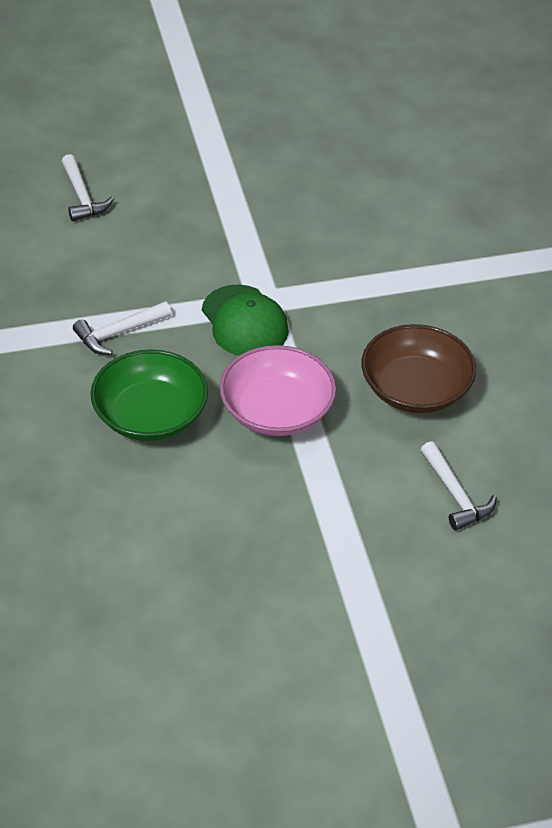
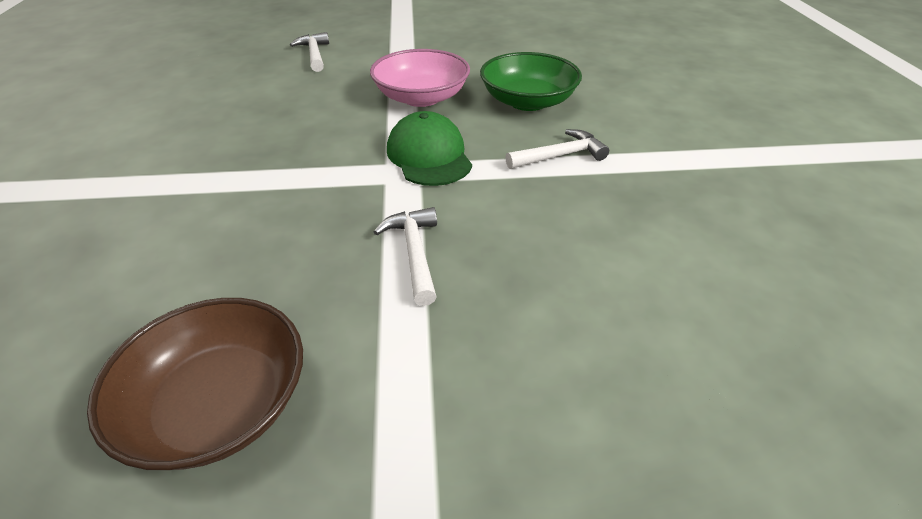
camera: 170 degrees left, 5 degrees down
white hammer [62,154,114,221] -> white hammer moved to [374,207,437,306]
brown bowl [361,324,476,413] -> brown bowl moved to [87,298,303,470]

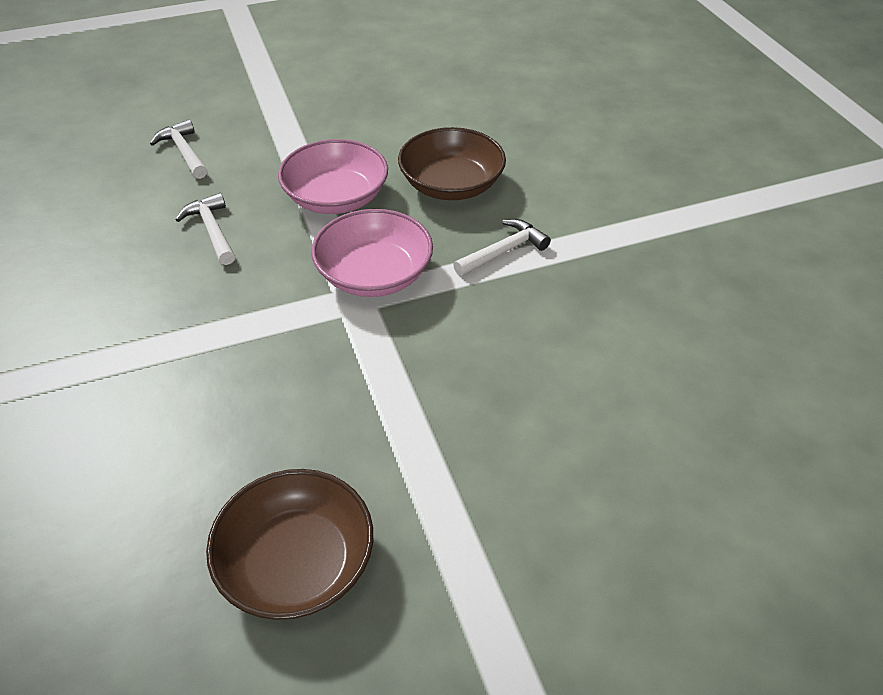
camera: 15 degrees left, 5 degrees up
white hammer [374,207,437,306] -> white hammer moved to [175,193,235,265]
green cap [387,111,472,186] -> pink bowl [311,209,433,297]
green bowl [480,52,582,111] -> brown bowl [398,127,506,200]

